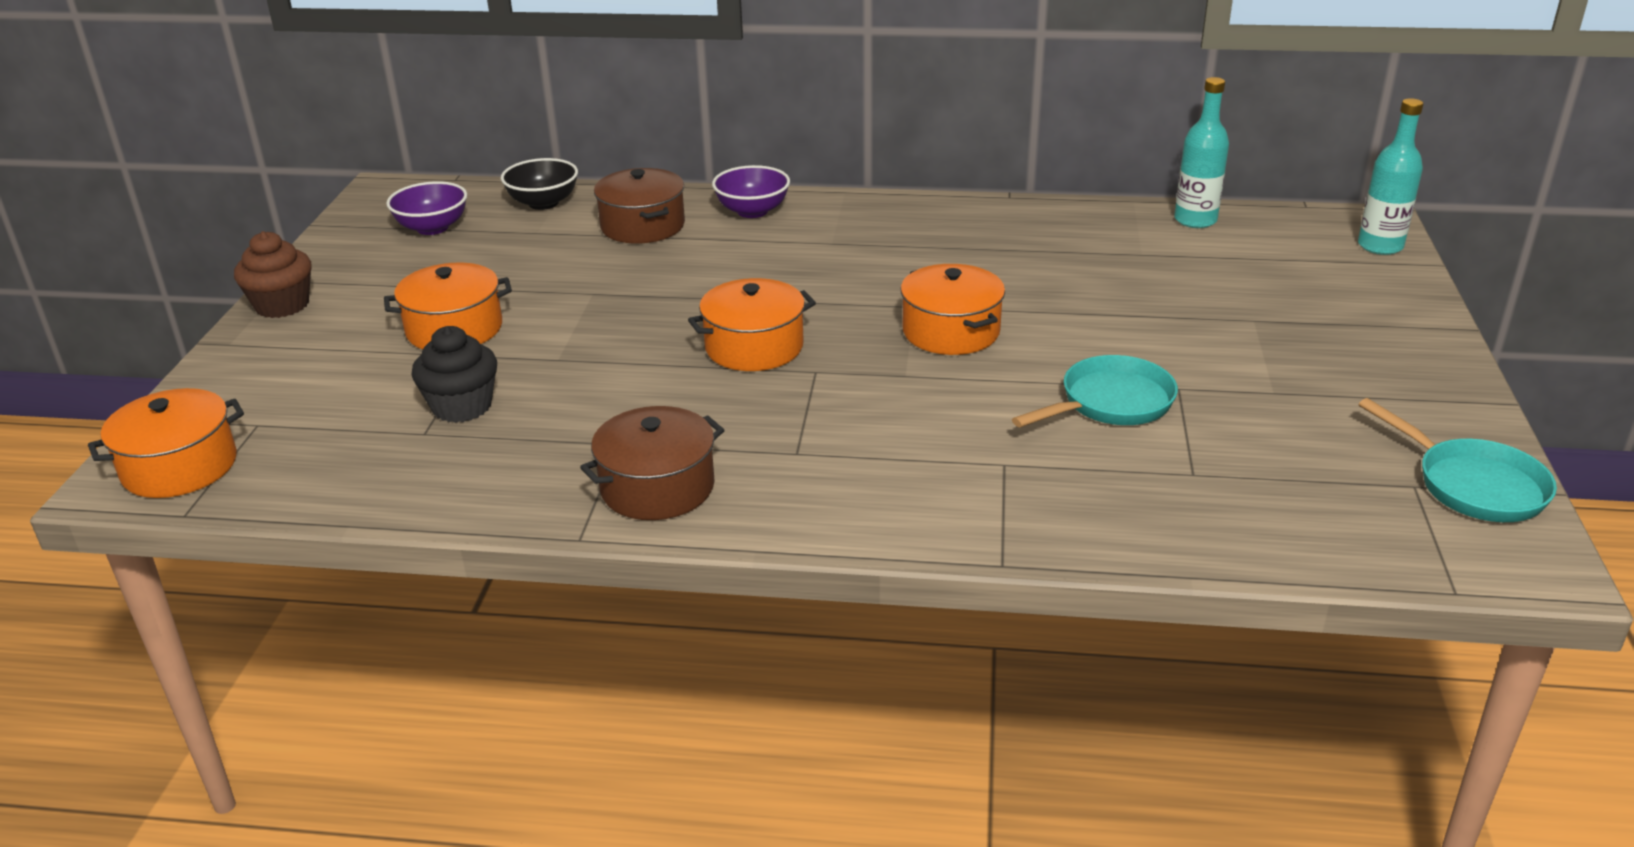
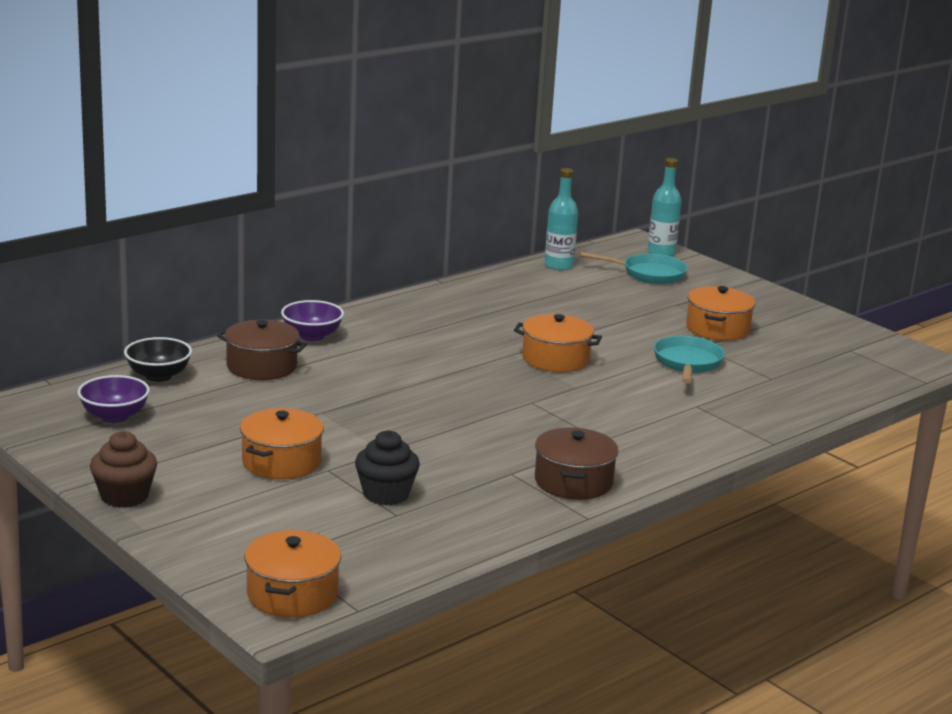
camera: 50 degrees left, 10 degrees down
orange pot [688,278,816,371] -> orange pot moved to [686,286,756,341]
turquoise pan [1359,398,1557,522] -> turquoise pan moved to [581,252,687,284]

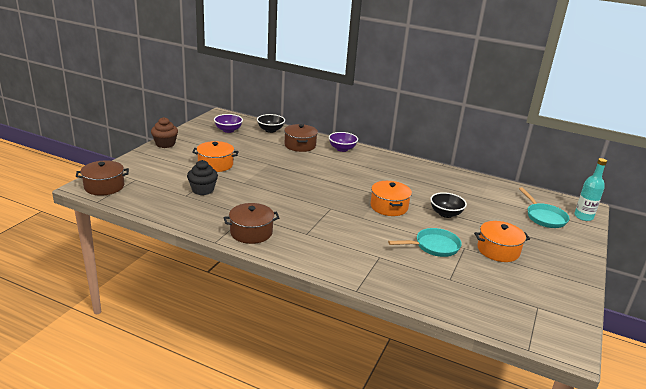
camera: 65 degrees right, 5 degrees up
orange pot [244,530,341,618] -> brown pot [76,160,129,196]
turquoise bottle [545,168,578,270] -> none
none -> black bowl [430,192,467,218]

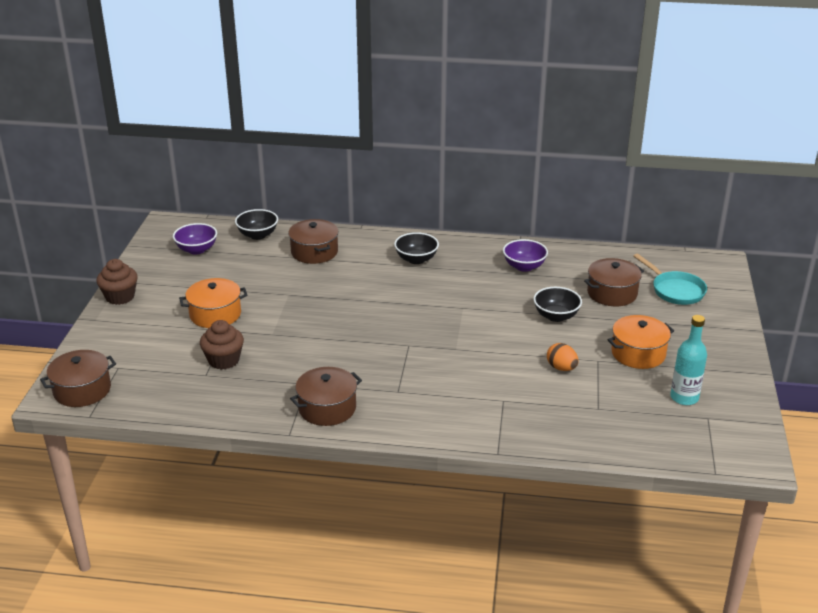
camera: 15 degrees left, 5 degrees up
black cupcake [187,160,218,195] -> brown cupcake [200,320,244,370]
purple bowl [329,132,358,152] -> purple bowl moved to [503,239,548,272]
orange pot [370,181,412,216] -> none
turquoise pan [388,228,462,257] -> orange egg [547,343,578,371]
turquoise bottle [574,158,607,221] -> turquoise bottle moved to [670,315,707,405]
none -> black bowl [394,232,439,264]
none -> brown pot [584,258,644,306]

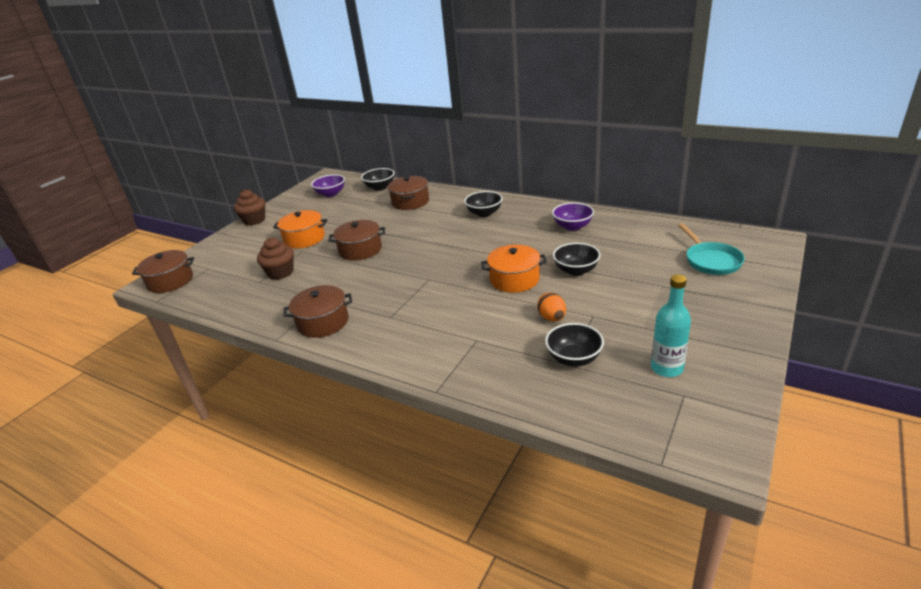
camera: 25 degrees right, 0 degrees up
brown pot [584,258,644,306] -> brown pot moved to [329,220,385,261]
orange pot [608,315,674,369] -> orange pot moved to [481,245,547,293]
none -> black bowl [545,323,604,367]

